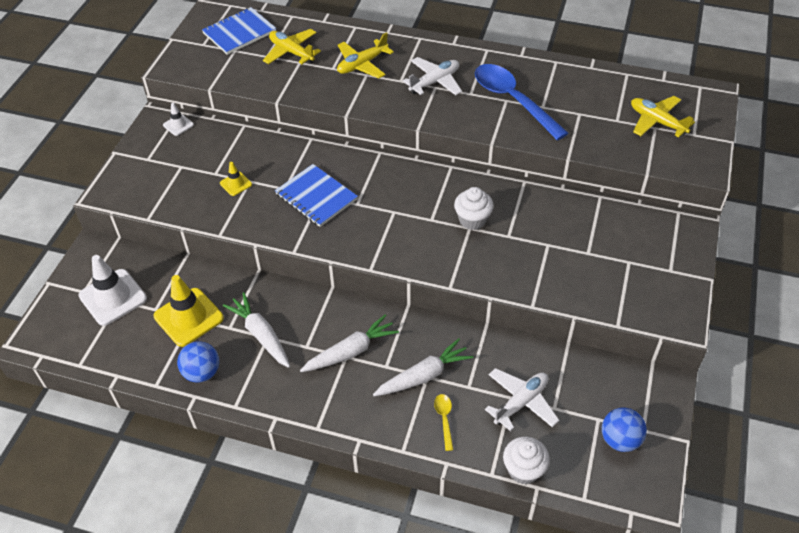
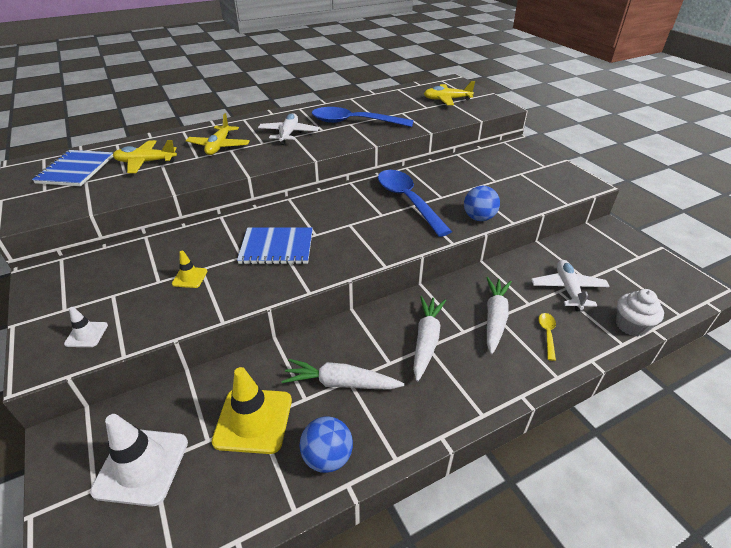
camera: 45 degrees left, 10 degrees down
white traffic cone [163,103,194,136] -> white traffic cone moved to [64,307,108,347]
yellow spoon [434,394,453,451] -> yellow spoon turned 60 degrees clockwise [538,313,556,361]
white cupcake [454,187,494,230] -> blue spoon [378,170,452,237]
blue ball [602,407,647,452] -> blue ball moved to [464,186,500,221]

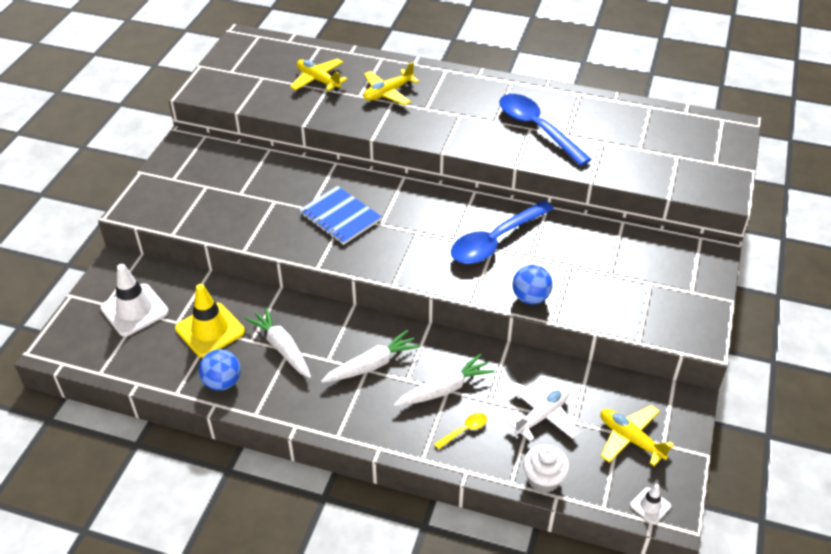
camera: 45 degrees right, 5 degrees up
blue notebook [32,150,113,186] -> none
white traffic cone [64,307,108,347] -> white traffic cone moved to [630,484,671,524]
yellow traffic cone [172,251,207,288] -> none
white plane [258,113,319,145] -> none
blue spoon [378,170,452,237] -> blue spoon turned 150 degrees counterclockwise [451,200,554,264]
yellow plane [424,81,475,105] -> yellow plane moved to [600,405,674,466]

